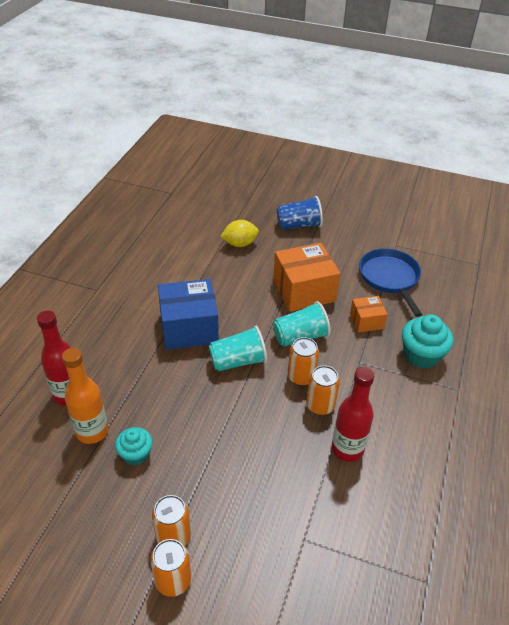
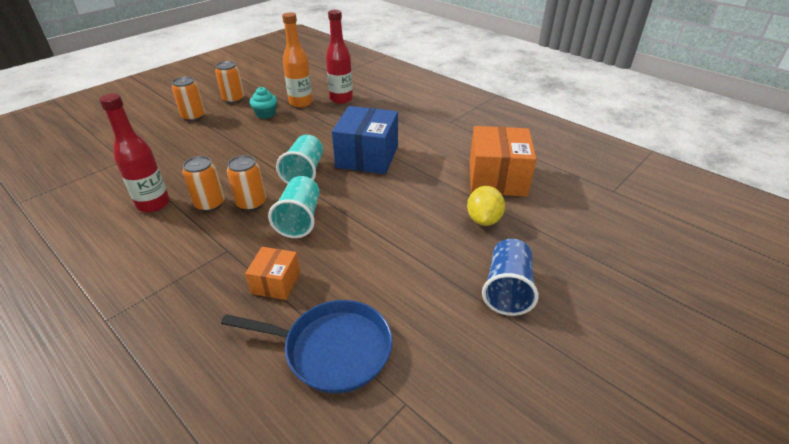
camera: 115 degrees right, 5 degrees down
orange can [150,539,191,597] -> orange can moved to [215,61,244,104]
orange box [273,243,340,312] -> orange box moved to [470,126,536,197]
turquoise cupcake [402,315,453,369] -> none

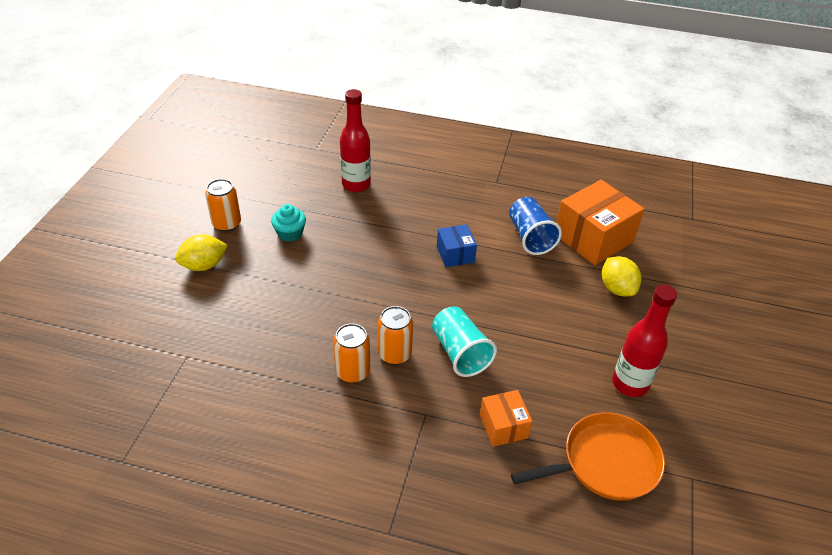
camera: 30 degrees left, 5 degrees up
red bottle [99,93,170,213] -> red bottle moved to [612,285,677,397]
orange can [172,76,205,121] -> yellow lemon [175,234,228,271]
blue pan [221,300,392,393] -> orange pan [511,412,665,501]
turquoise cup [276,135,323,184] -> none
orange bottle [282,12,313,108] -> none
blue box [332,106,398,174] -> blue box [437,224,477,267], size x0.53
orange box [470,126,536,197] -> orange box turned 75 degrees clockwise [557,180,644,265]
blue cup [482,239,539,316] -> blue cup moved to [509,197,562,255]

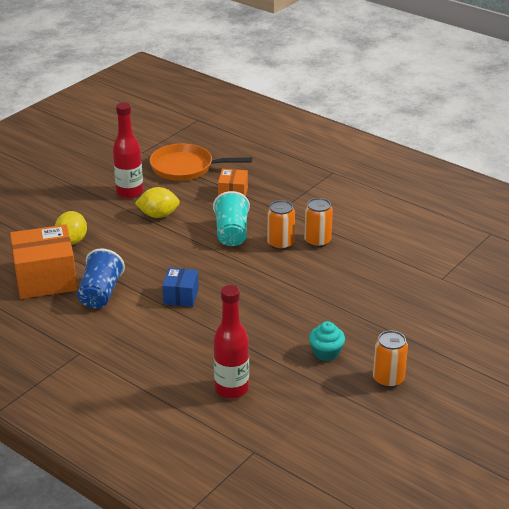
camera: 155 degrees left, 10 degrees down
yellow lemon [175,234,228,271] -> yellow lemon moved to [135,187,180,218]

